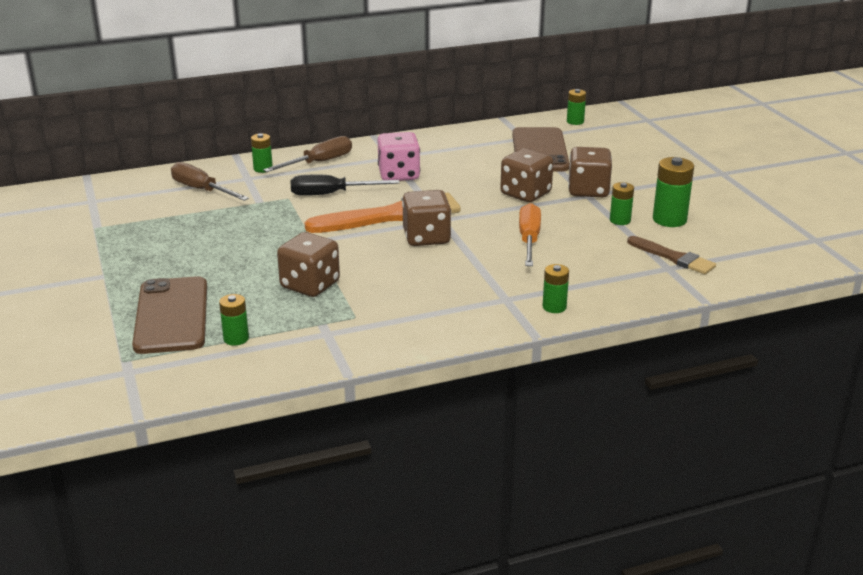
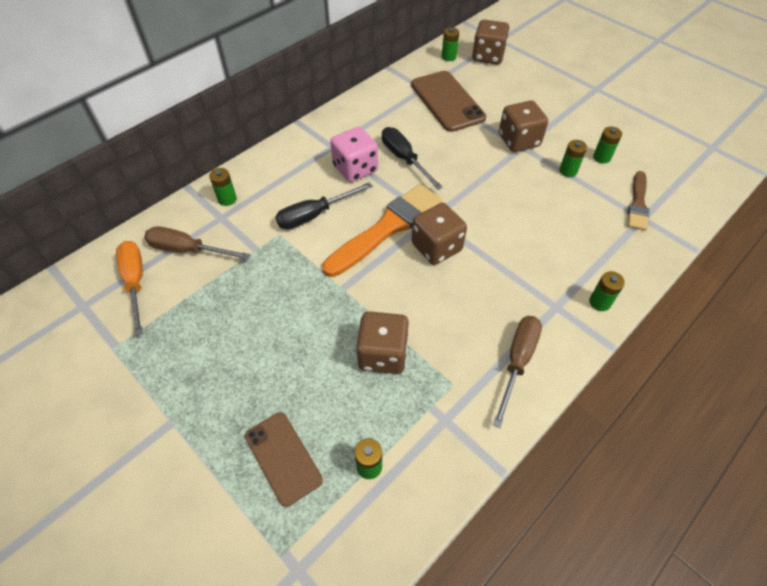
camera: 25 degrees left, 25 degrees up
brown phone [132,276,207,354] -> brown phone [245,412,323,507], size x0.65
brown screwdriver [263,136,352,172] -> brown screwdriver moved to [493,316,542,428]
brown dice [500,148,554,202] -> brown dice moved to [472,19,509,65]
orange screwdriver [519,203,541,266] -> orange screwdriver moved to [116,241,143,336]
brown brush [627,236,716,274] -> brown brush turned 90 degrees clockwise [628,171,650,231]
green battery [653,157,694,227] -> green battery [593,126,622,164], size x0.62
none -> black screwdriver [382,127,443,190]

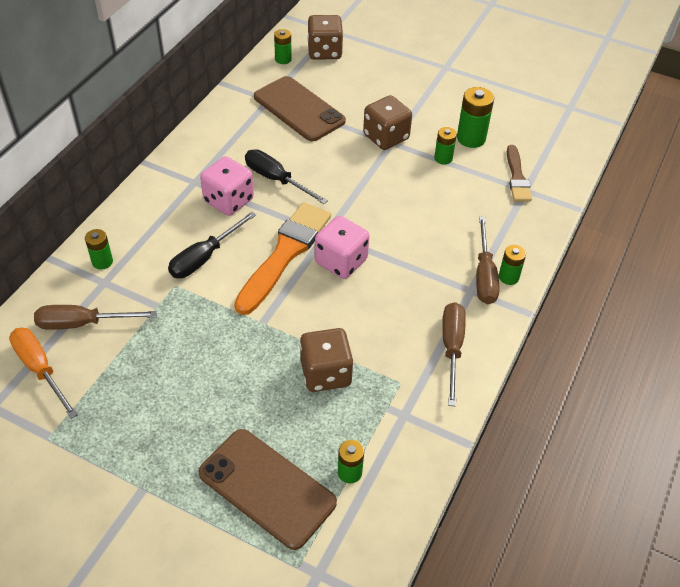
camera: 20 degrees left, 5 degrees down
brown phone [245,412,323,507] -> brown phone [198,429,337,550], size x1.54
brown dice [411,203,467,265] -> pink dice [315,216,369,279]
green battery [593,126,622,164] -> green battery [457,87,494,148], size x1.62
none -> brown screwdriver [476,217,499,304]

